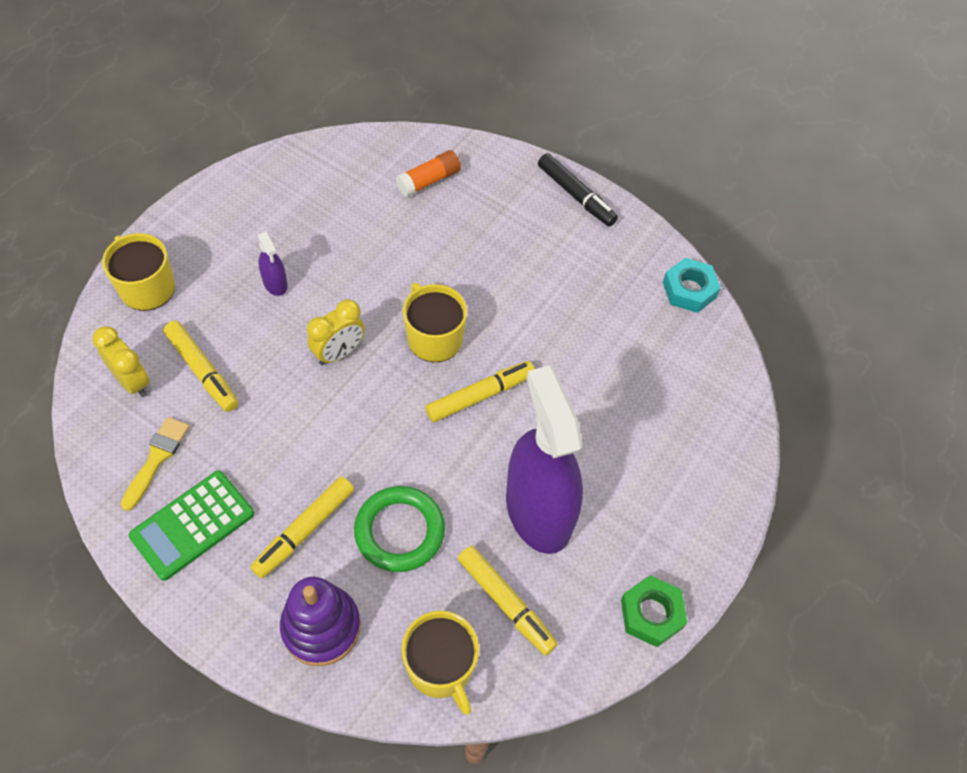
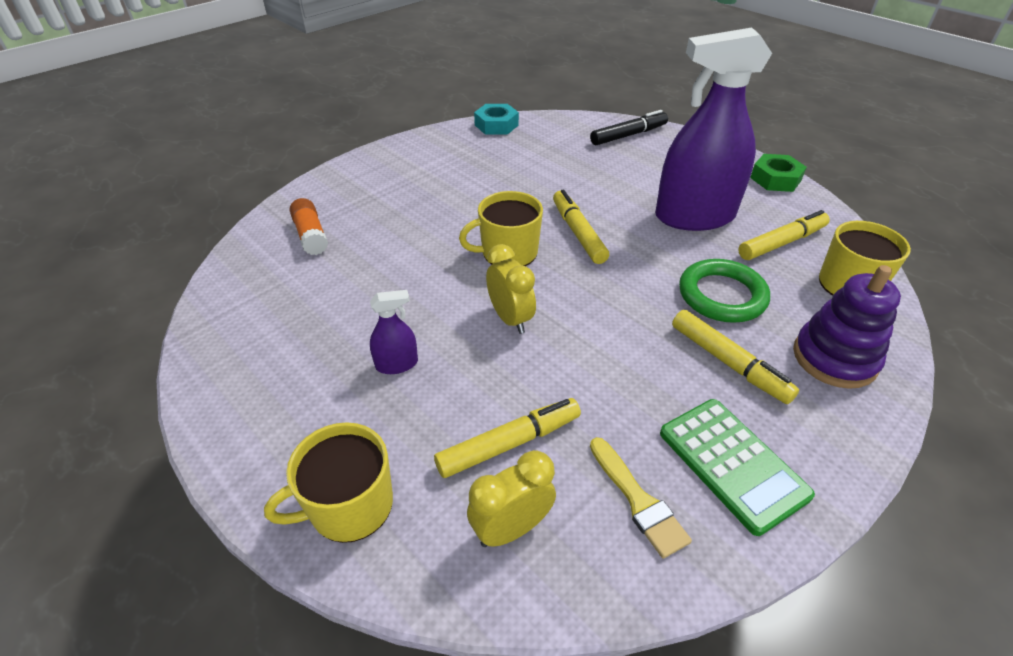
camera: 75 degrees left, 15 degrees down
yellow brush [121,417,190,511] -> yellow brush turned 150 degrees counterclockwise [590,437,692,559]
black marker [538,153,618,227] -> black marker moved to [590,110,668,145]

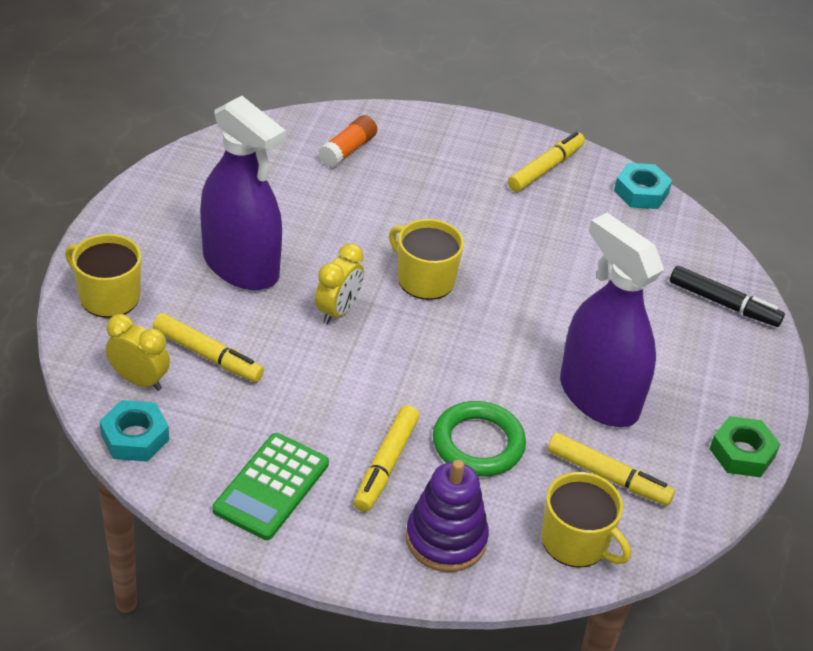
camera: 55 degrees right, 0 degrees up
purple spray bottle [370,290,418,374] -> purple spray bottle [200,96,286,290], size x2.47
yellow marker [553,190,609,264] -> yellow marker moved to [508,132,585,192]
yellow brush [590,437,692,559] -> none
none -> turquoise nut [100,400,169,462]

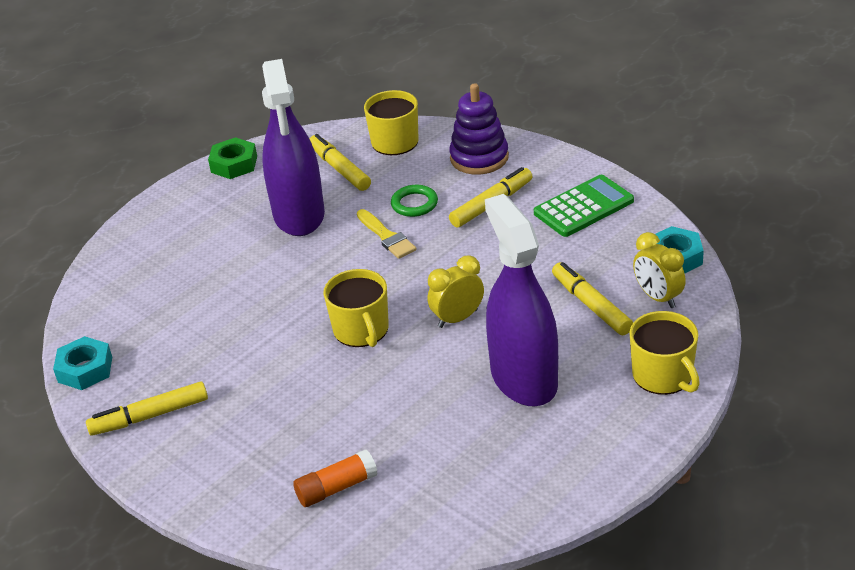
camera: 145 degrees left, 5 degrees down
green ring [433,401,526,477] -> green ring [391,185,438,217], size x0.64
black marker [670,266,785,327] -> none
none -> yellow brush [357,209,416,259]

